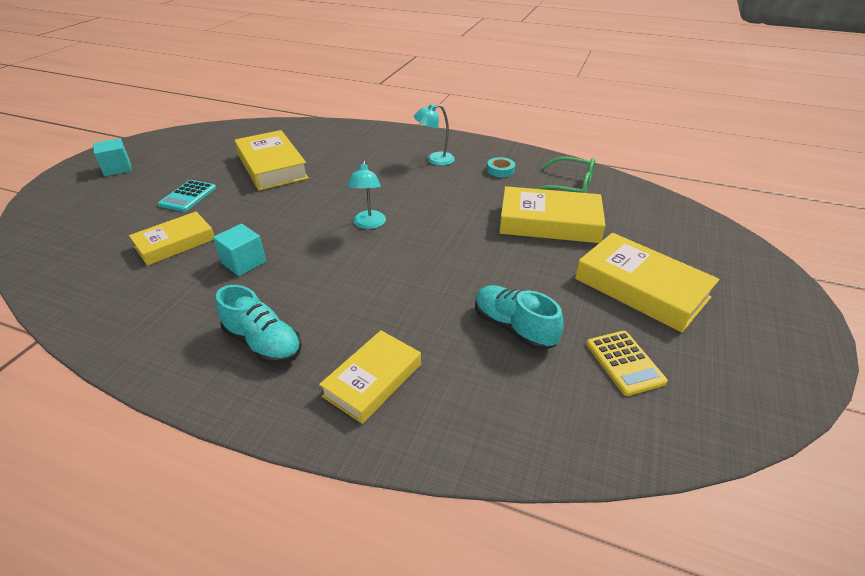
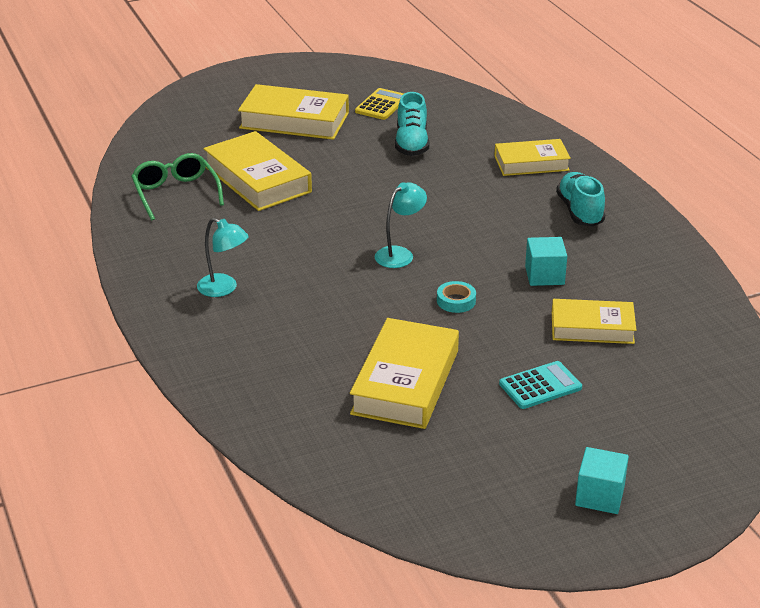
camera: 135 degrees left, 5 degrees down
turquoise tape [487,157,515,177] -> turquoise tape moved to [437,281,476,313]
yellow book [575,233,719,332] -> yellow book turned 75 degrees counterclockwise [238,84,349,140]

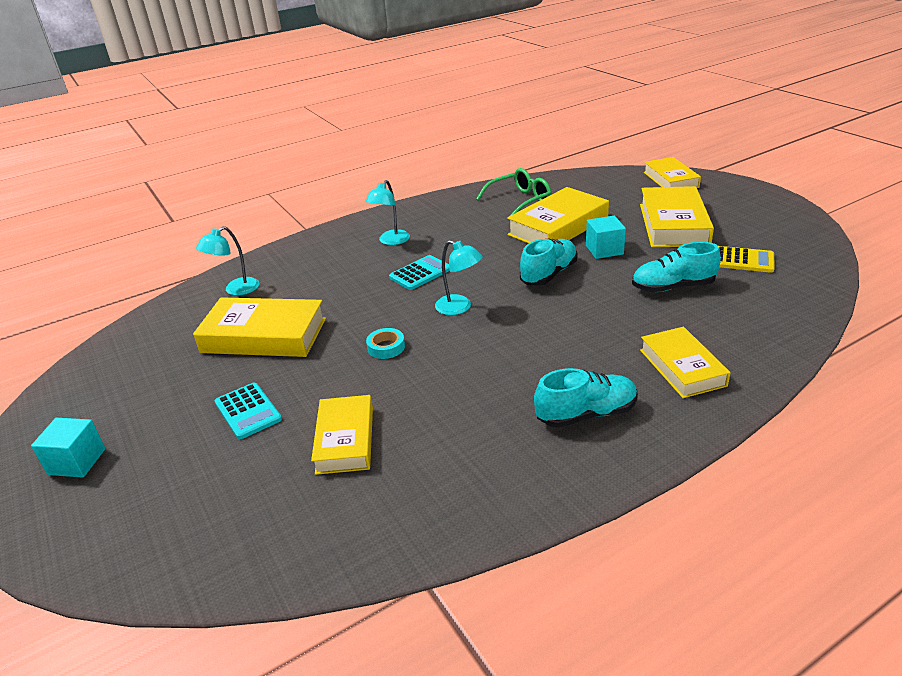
camera: 85 degrees right, 0 degrees up
turquoise cube [525,237,567,286] -> turquoise cube moved to [586,216,626,259]
none -> turquoise lamp [196,226,259,296]
none -> turquoise calculator [389,255,450,290]
none -> turquoise shoe [520,239,578,286]
none -> yellow book [644,157,701,188]

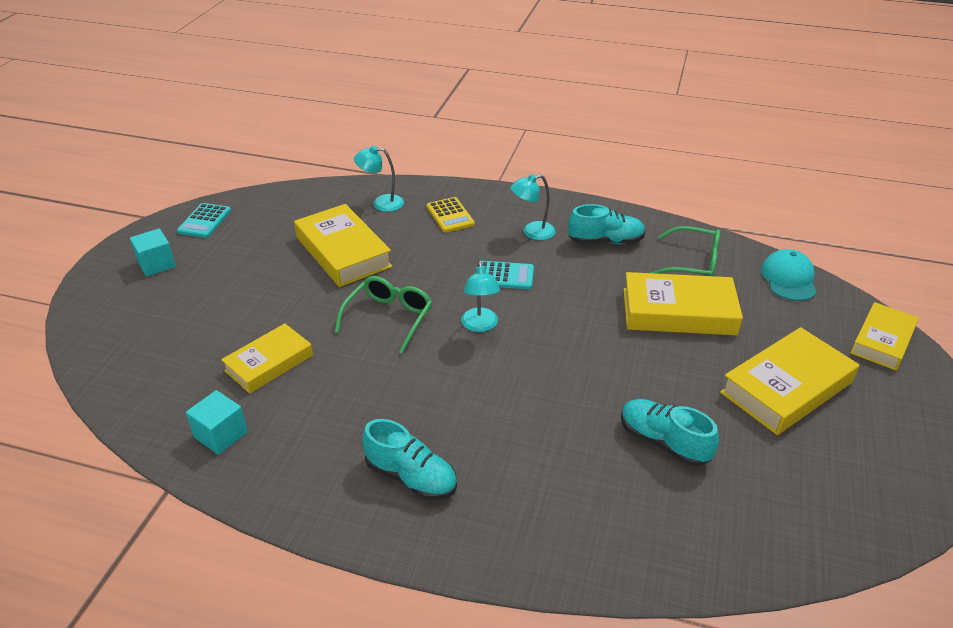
camera: 45 degrees right, 5 degrees up
turquoise calculator [215,382,282,439] -> turquoise calculator moved to [177,203,231,238]
turquoise tape [366,328,405,359] -> green glasses [335,276,432,354]
turquoise shoe [520,239,578,286] -> turquoise shoe moved to [568,204,646,244]
turquoise cube [586,216,626,259] -> turquoise cube moved to [186,390,248,455]
yellow book [640,327,731,398] -> none
yellow calculator [718,246,775,273] -> yellow calculator moved to [427,197,475,232]
none -> turquoise cap [761,249,817,301]

